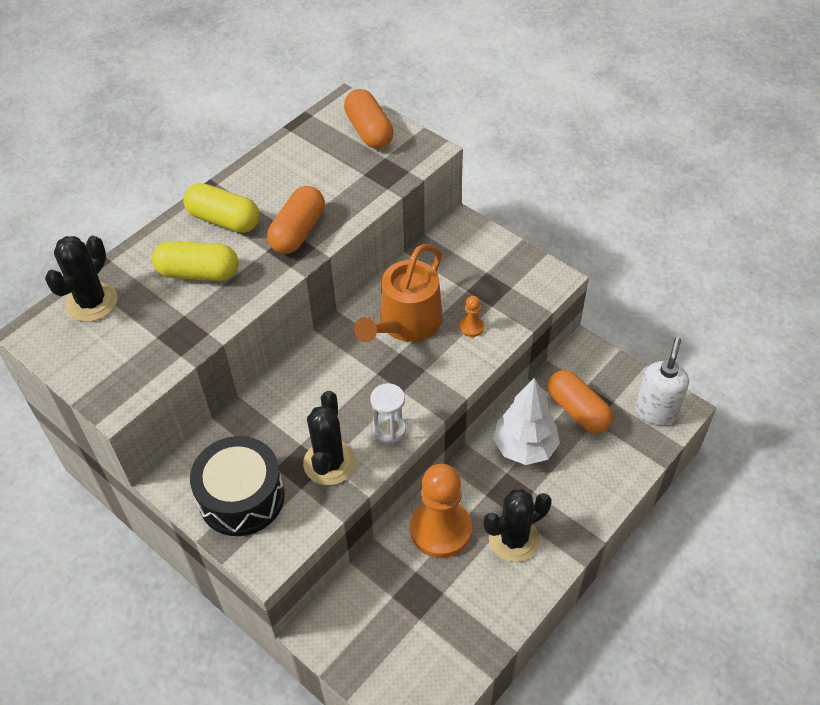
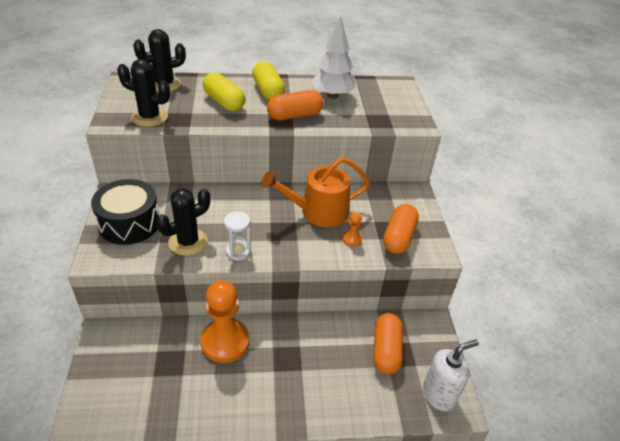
camera: 40 degrees right, 10 degrees down
orange capsule [344,89,394,149] -> orange capsule moved to [383,204,419,254]
black cactus [484,489,552,562] -> black cactus moved to [117,59,170,127]
white tree [493,378,560,465] -> white tree moved to [311,16,356,99]

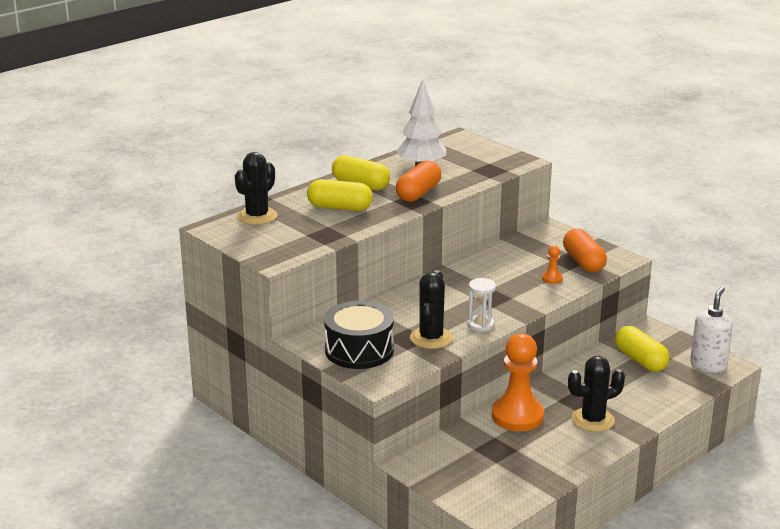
camera: 35 degrees left, 15 degrees down
black cactus [117,59,170,127] -> black cactus moved to [568,356,625,432]
orange watering can [261,157,370,227] -> none
orange capsule [373,313,403,375] -> yellow capsule [615,326,670,372]

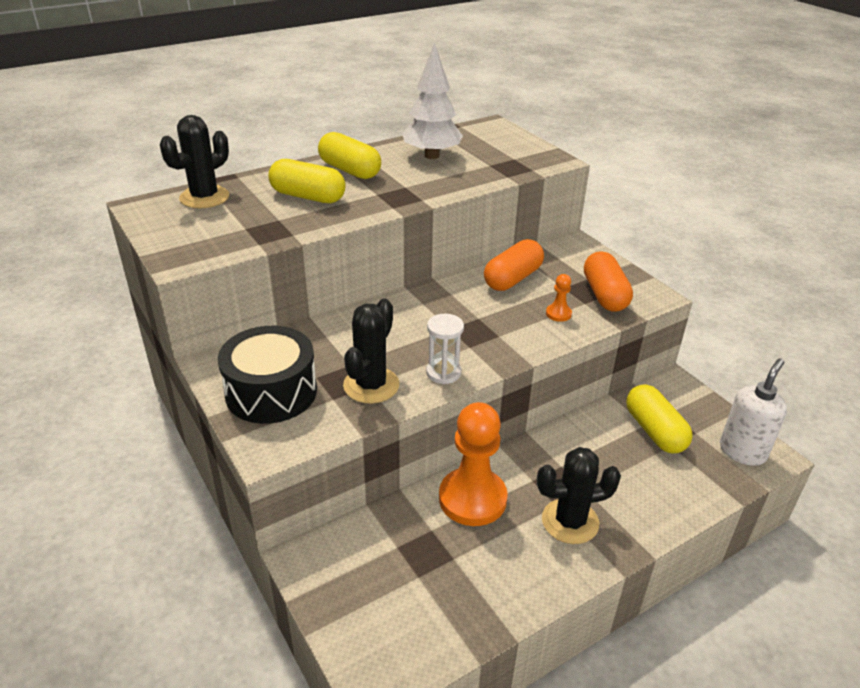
camera: 10 degrees right, 10 degrees up
orange capsule [396,161,441,202] -> orange capsule moved to [484,239,544,291]

